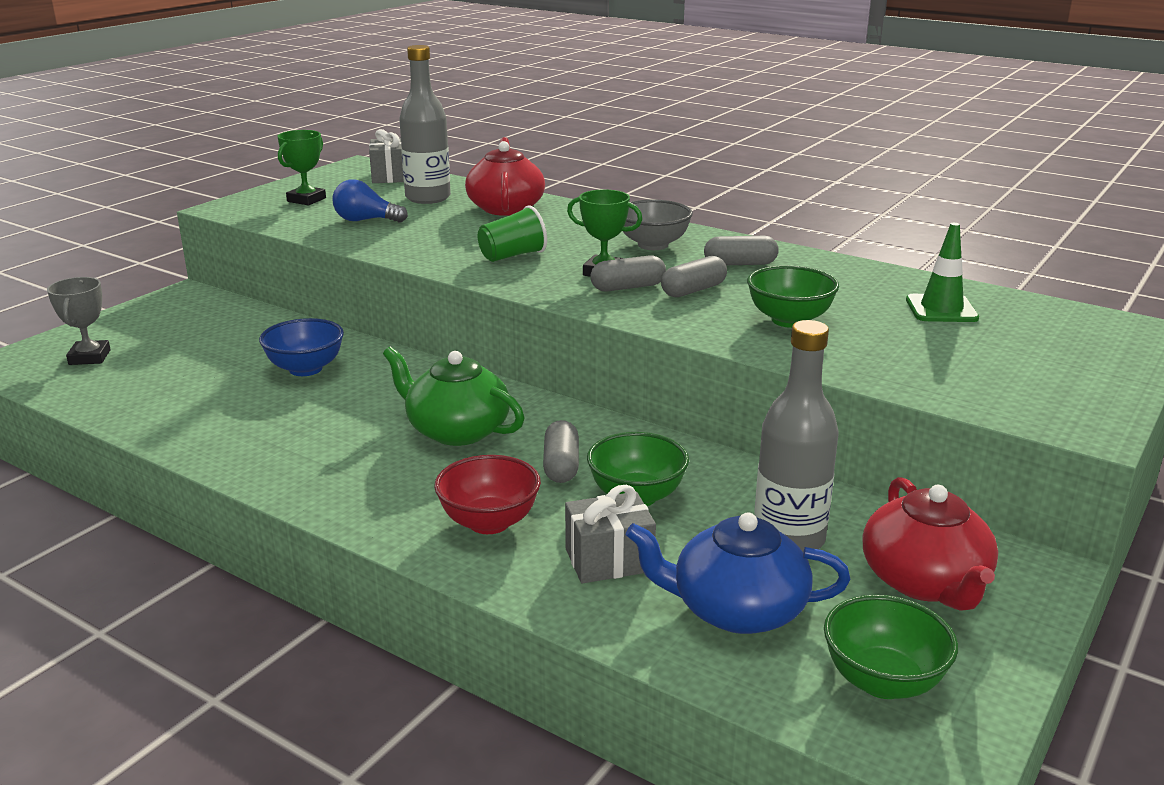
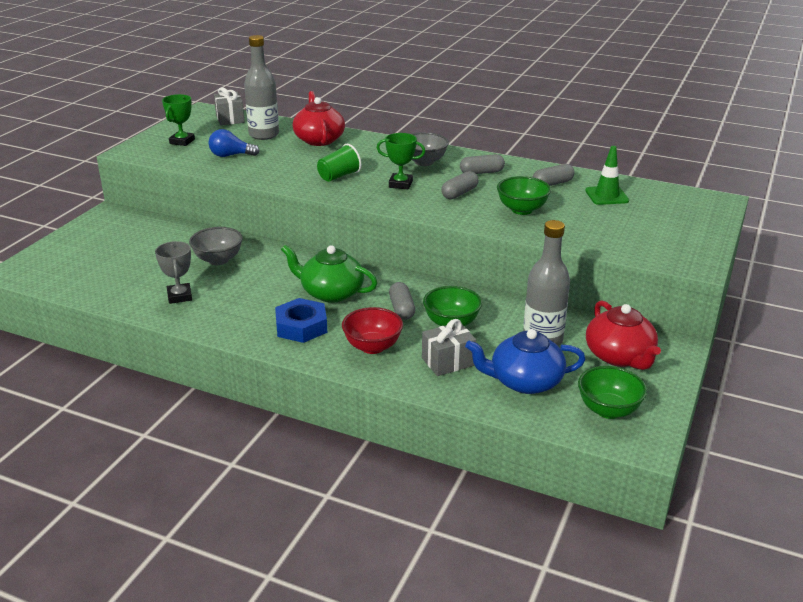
camera: 10 degrees left, 5 degrees up
grey trophy [47,277,111,365] -> grey trophy moved to [155,241,192,304]
blue bowl [259,318,344,376] -> grey bowl [189,227,243,265]
grey capsule [590,255,666,291] -> grey capsule moved to [533,164,575,186]
none -> blue nut [275,298,327,343]

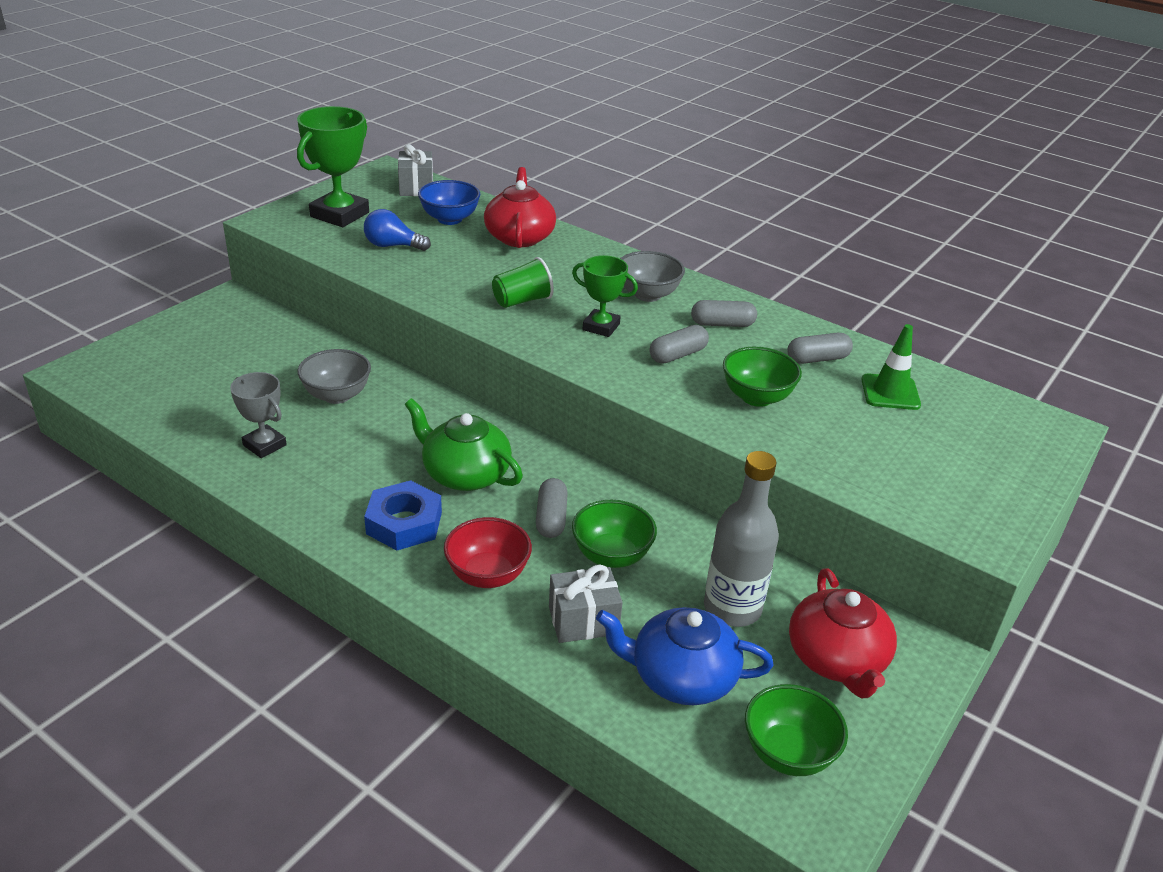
camera: 10 degrees right, 5 degrees up
grey trophy [155,241,192,304] -> grey trophy turned 45 degrees counterclockwise [230,372,287,458]
green trophy [162,94,195,146] -> green trophy [297,106,369,227], size x1.67
grey bottle [244,35,279,140] -> blue bowl [418,180,480,225]

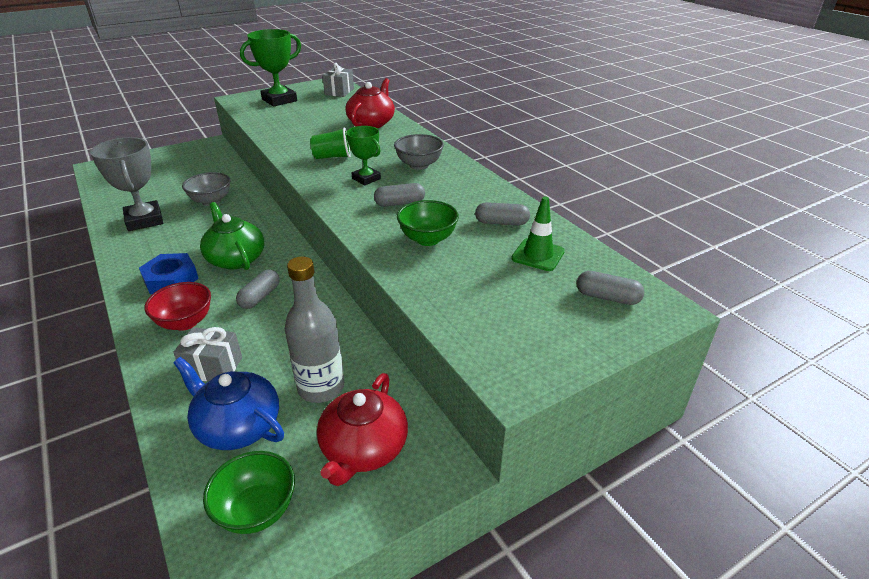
camera: 25 degrees right, 0 degrees up
grey trophy [230,372,287,458] -> grey trophy [90,137,163,231], size x1.67
blue light bulb [364,209,431,251] -> none
blue bowl [418,180,480,225] -> none
green bowl [572,500,657,568] -> none
grey capsule [691,300,757,327] -> grey capsule moved to [577,271,644,305]

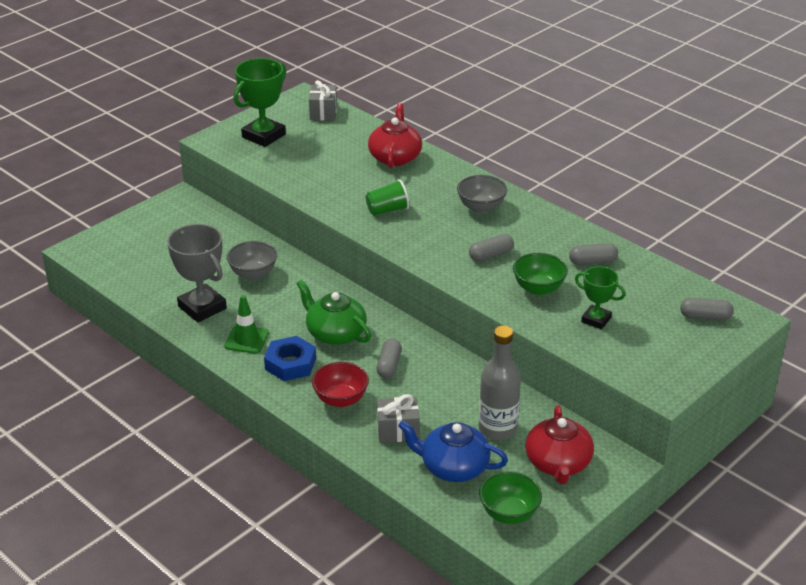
camera: 15 degrees left, 0 degrees up
green trophy [346,126,381,185] -> green trophy moved to [575,266,626,329]
green traffic cone [511,197,565,271] -> green traffic cone moved to [224,295,269,354]

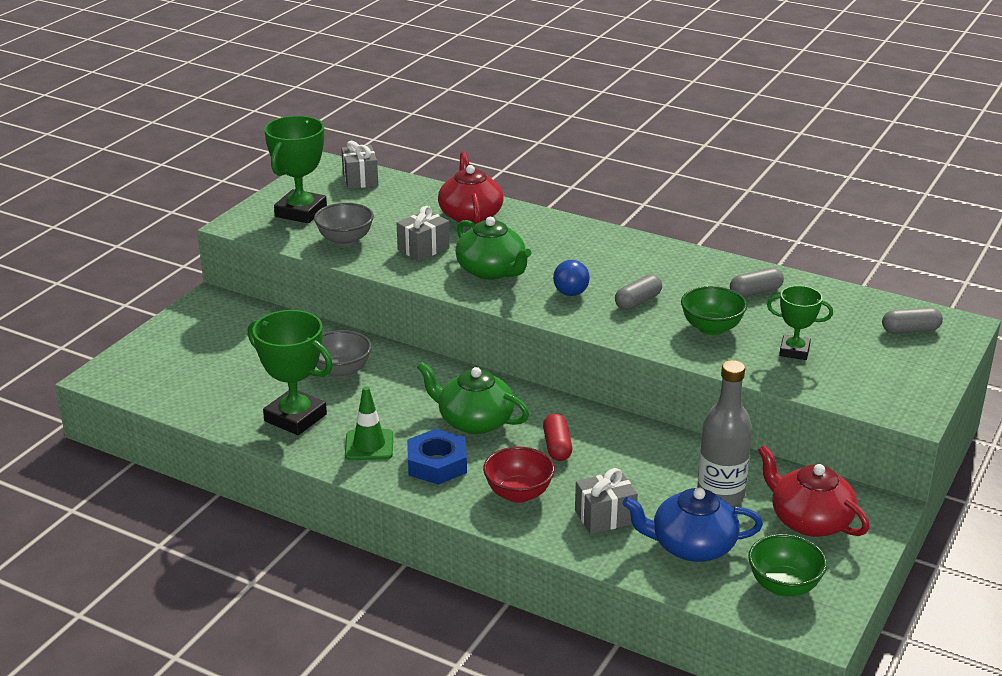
camera: 15 degrees left, 5 degrees down
grey trophy [167,224,227,322] -> green trophy [248,310,333,435]
green cup [366,179,409,216] -> green teapot [455,217,532,280]
grey capsule [376,339,402,378] -> red capsule [543,413,572,461]
grey bowl [457,175,507,213] -> grey bowl moved to [314,203,374,246]
red teapot [525,405,594,484] -> red teapot turned 150 degrees clockwise [758,445,870,537]
none -> grey gift [397,206,450,261]
none -> blue light bulb [553,260,590,296]

